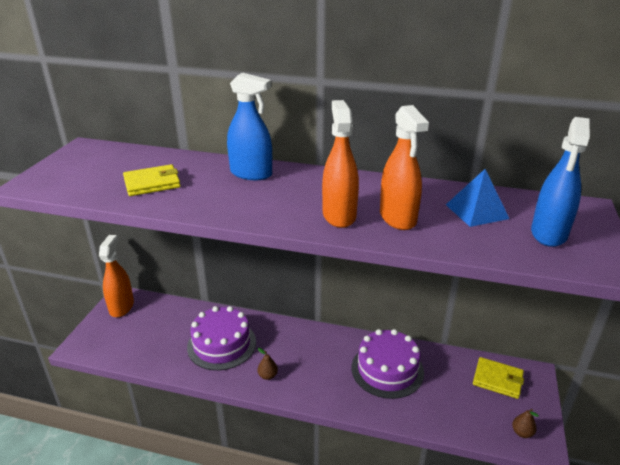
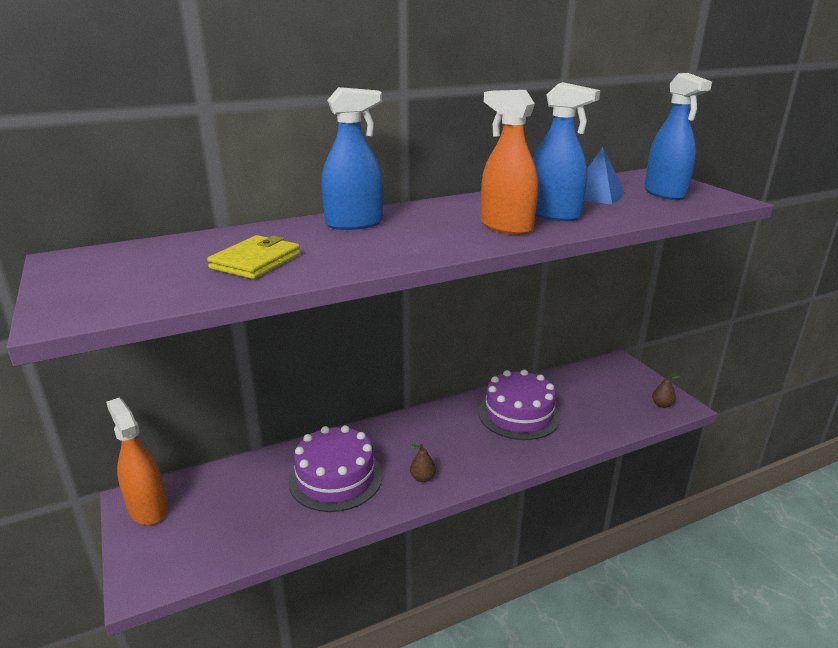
camera: 40 degrees left, 5 degrees down
orange spray bottle [380,105,429,230] -> blue spray bottle [533,82,600,221]
yellow wallet [473,357,524,399] -> none

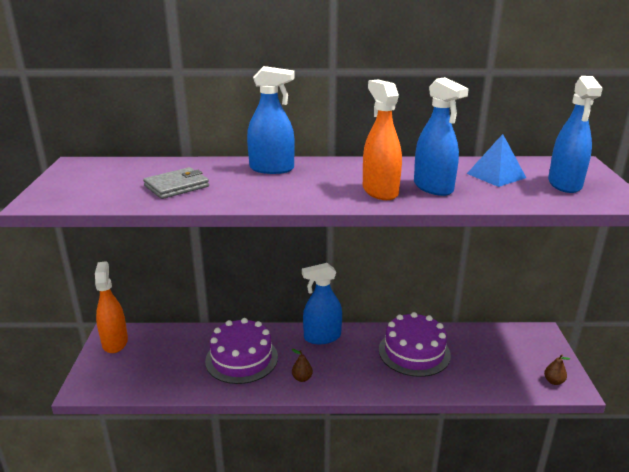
camera: 25 degrees right, 0 degrees up
yellow wallet [207,235,300,279] -> grey wallet [143,167,209,199]
none -> blue spray bottle [302,263,342,344]

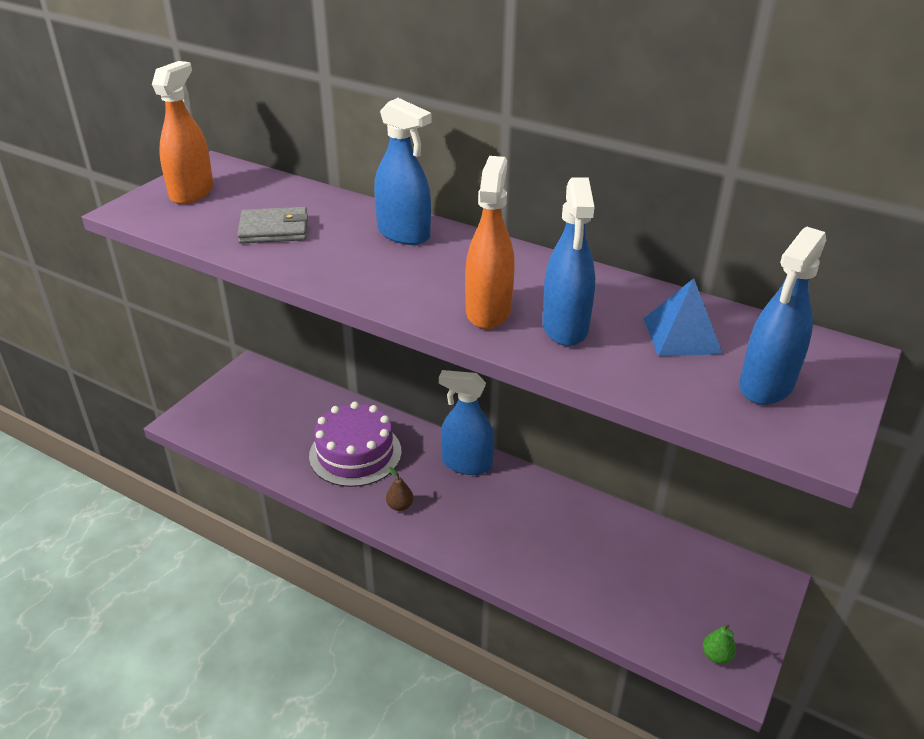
camera: 30 degrees right, 10 degrees up
orange spray bottle [95,261,128,353] -> orange spray bottle moved to [152,61,214,204]
purple cake [379,312,451,377] -> none
brown pear [544,354,570,385] -> green pear [703,625,736,664]

